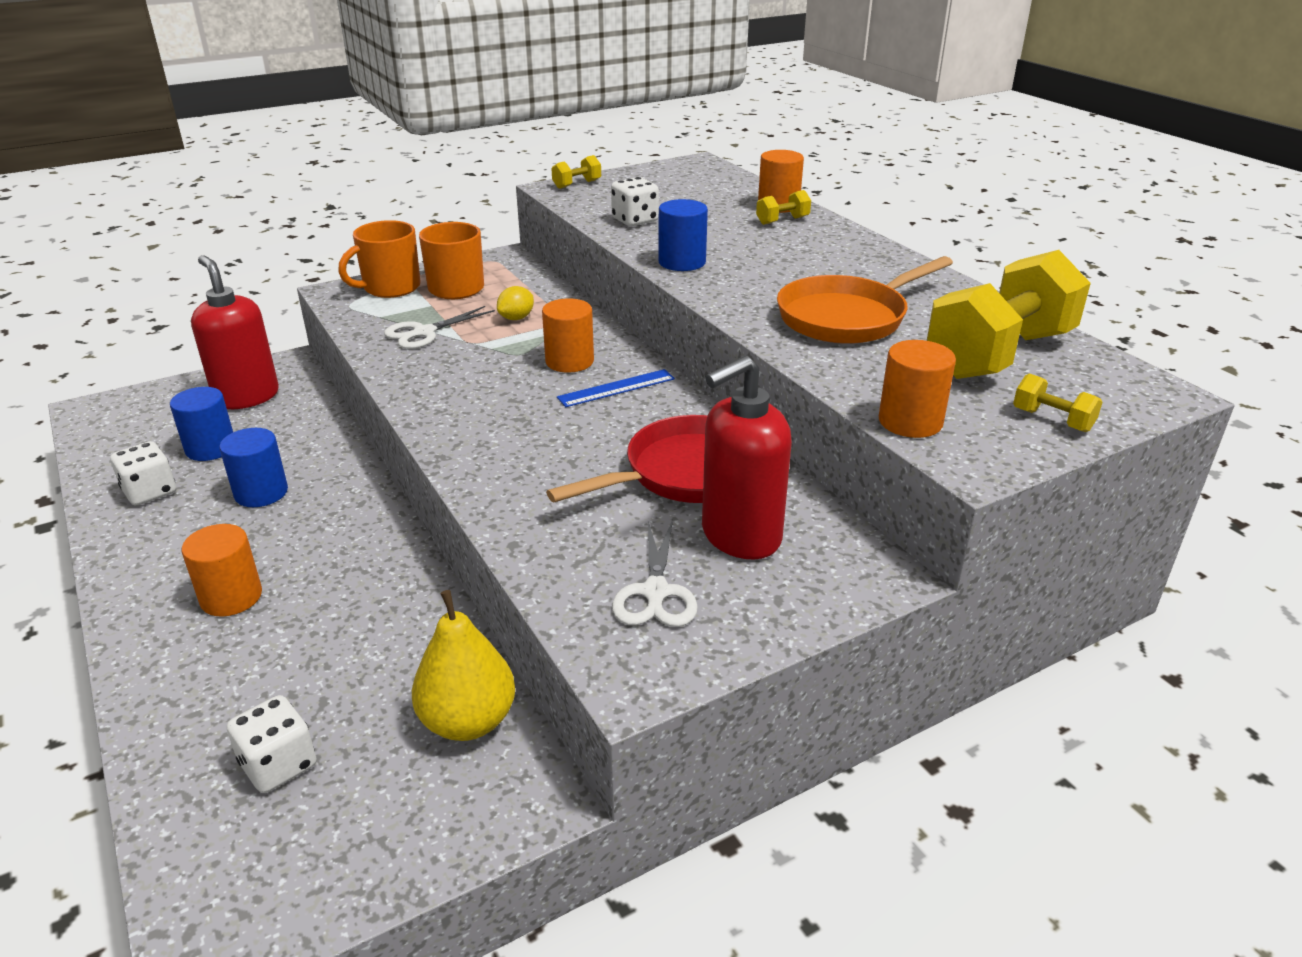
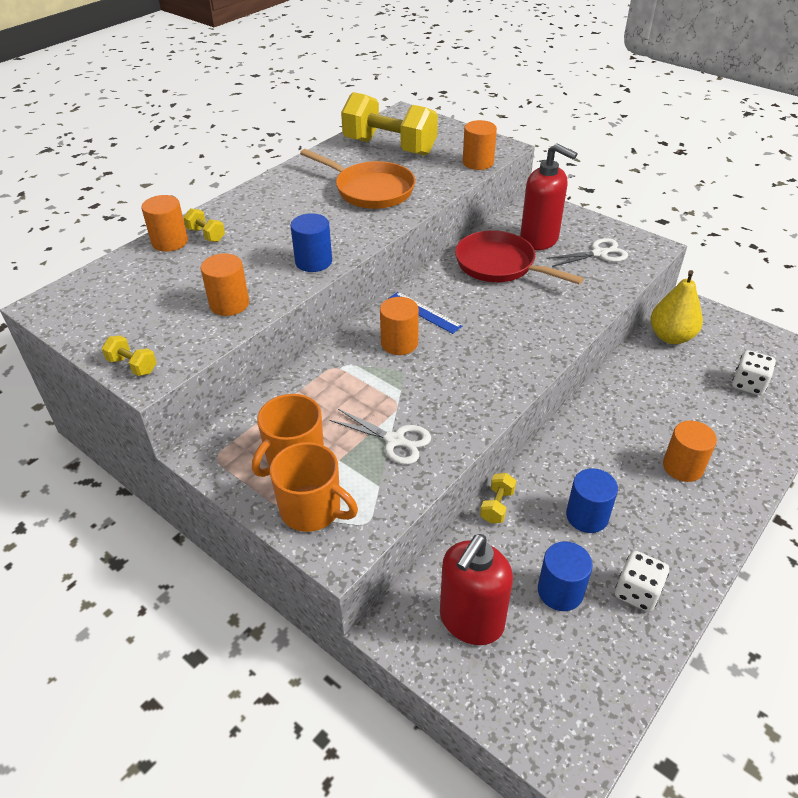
camera: 110 degrees left, 10 degrees up
yellow lemon [497,286,534,320] -> none
white dice [611,177,659,226] -> orange cylinder [200,253,249,316]
yellow dumbbell [1013,373,1102,432] -> yellow dumbbell moved to [480,473,516,523]

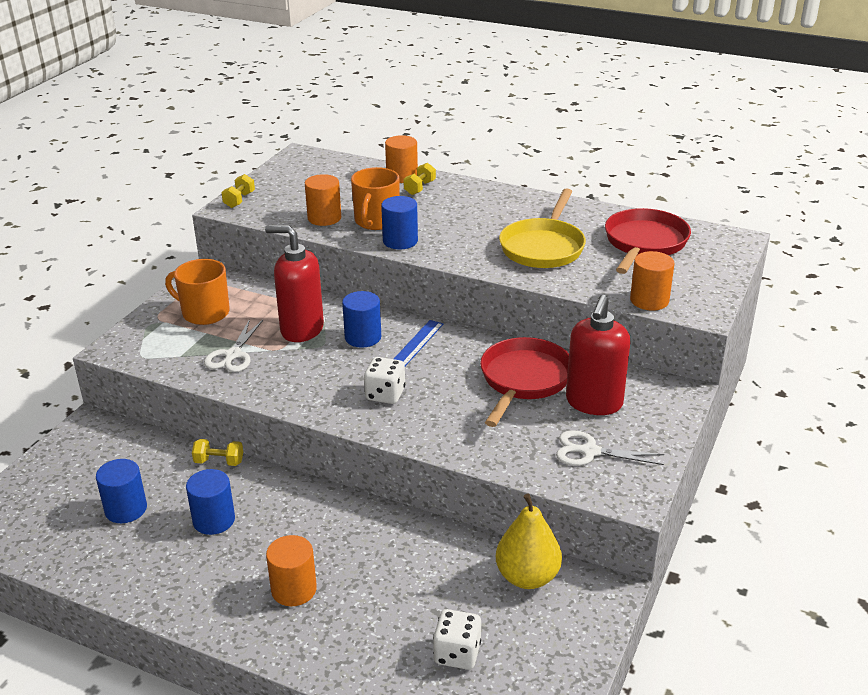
camera: 75 degrees right, 10 degrees down
orange mug [270,442,358,532] -> orange mug moved to [351,167,400,230]
orange pan [300,149,415,209] -> yellow pan [499,188,586,268]
yellow dumbbell [341,92,438,156] -> red pan [605,208,691,274]
orange cylinder [380,297,419,355] -> blue cylinder [342,291,381,348]
red soap dispenser [440,534,513,645] -> red soap dispenser moved to [265,225,324,342]
white scissors [546,238,628,267] -> white scissors turned 135 degrees clockwise [556,430,664,466]
white dice [615,551,669,612] -> white dice moved to [364,357,405,404]

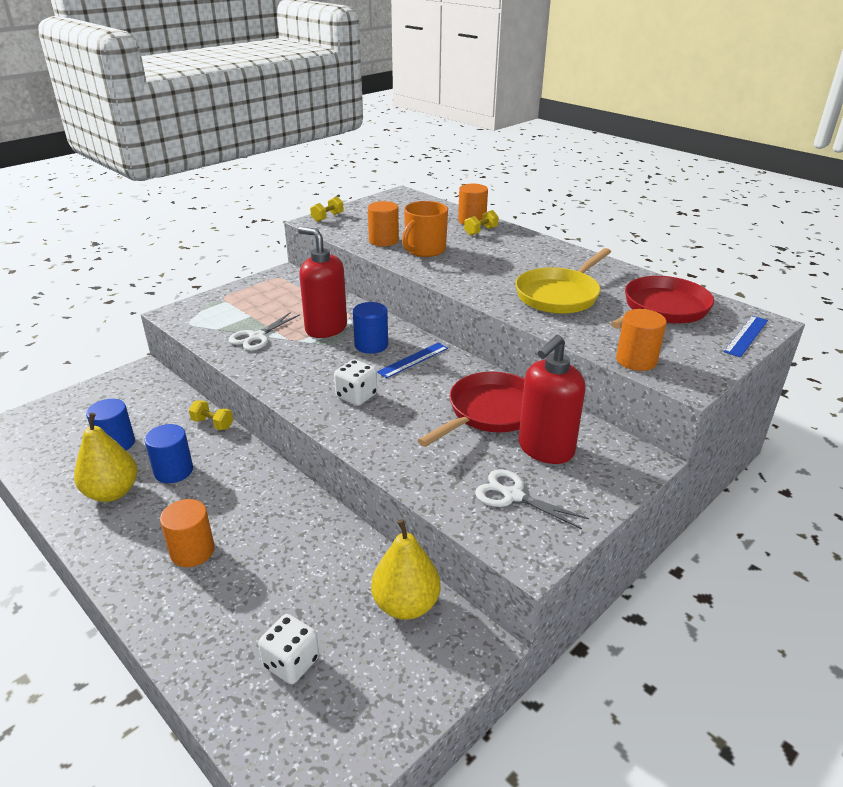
camera: 20 degrees right, 0 degrees up
orange mug [165,259,230,325] -> none
blue cylinder [381,196,418,249] -> none
none -> yellow pear [74,413,138,502]
none -> blue ruler [724,316,768,357]

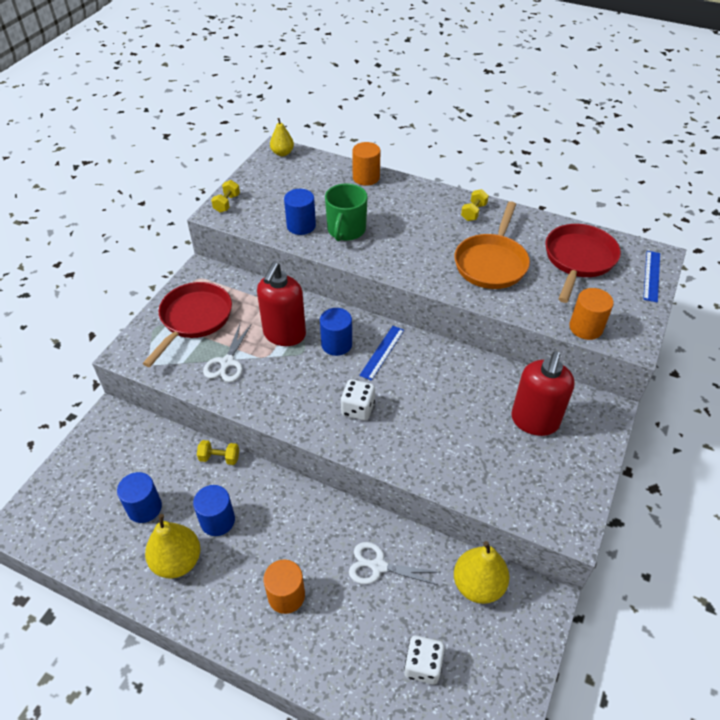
camera: 20 degrees left, 15 degrees up
red soap dispenser [298,227,347,338] -> red soap dispenser turned 90 degrees counterclockwise [257,262,306,346]
orange cylinder [368,201,399,246] -> blue cylinder [284,189,316,235]
orange mug [402,201,448,257] -> green mug [325,183,368,241]
red pan [418,372,525,447] -> red pan moved to [143,282,232,367]
yellow dumbbell [464,210,498,236] -> yellow dumbbell moved to [461,189,489,221]
white scissors [475,469,589,529] -> white scissors moved to [349,542,439,585]
yellow pan [516,248,611,314] -> orange pan [455,201,530,289]
none -> yellow pear [270,118,294,156]

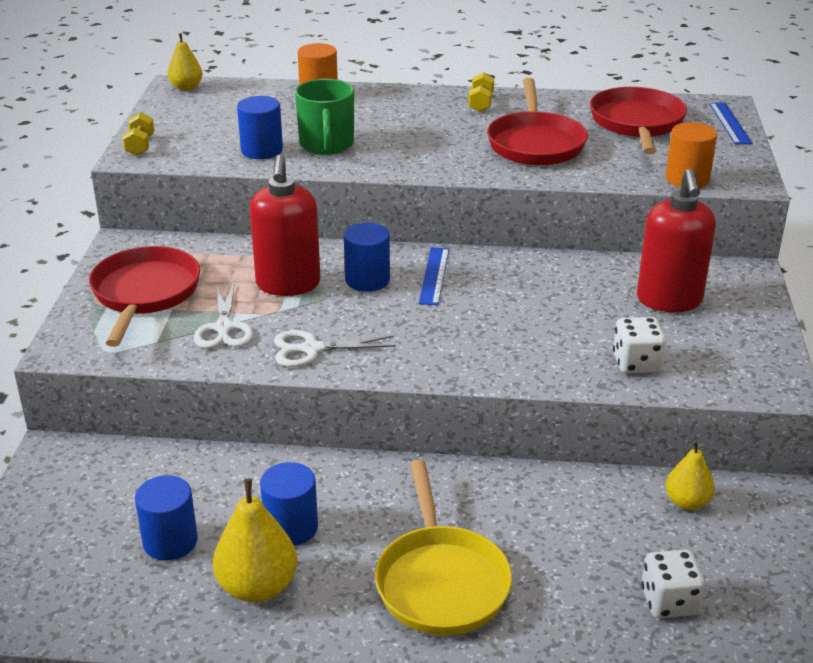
camera: 20 degrees left, 15 degrees down
yellow dumbbell [197,440,239,465] -> none
orange cylinder [263,559,305,614] -> yellow pan [375,460,512,635]
white dice [341,379,375,421] -> white dice moved to [613,317,666,373]
white scissors [349,542,439,585] -> white scissors moved to [274,330,396,367]
yellow pear [454,541,510,604] -> yellow pear [666,440,715,510], size x0.62
orange pan [455,201,530,289] -> red pan [487,78,588,166]

